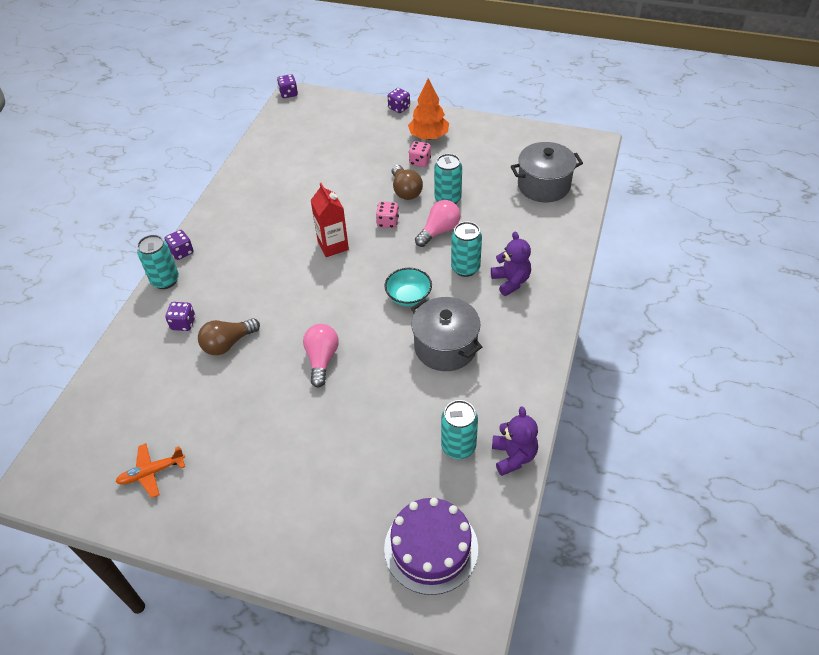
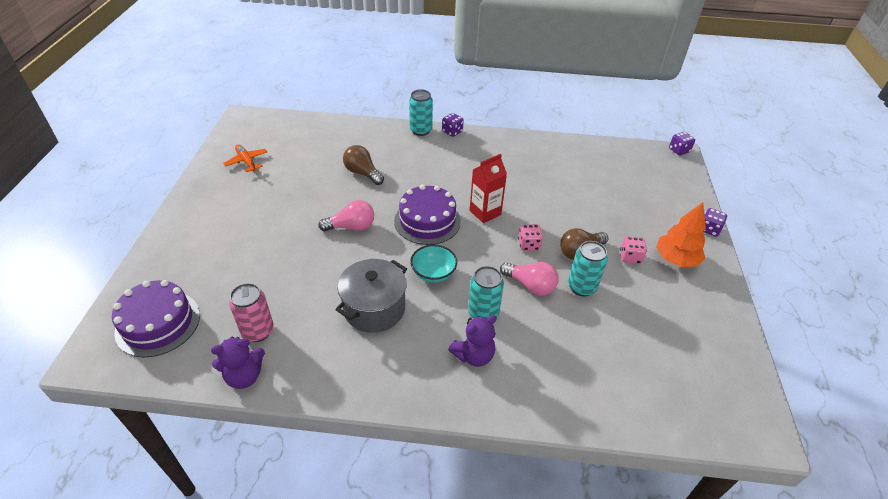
camera: 75 degrees right, 5 degrees down
purple dice [165,302,195,331] -> none
turquoise can [441,400,478,459] -> pink can [229,283,274,342]
grey pot [511,142,583,202] -> none
none -> purple cake [394,185,461,245]

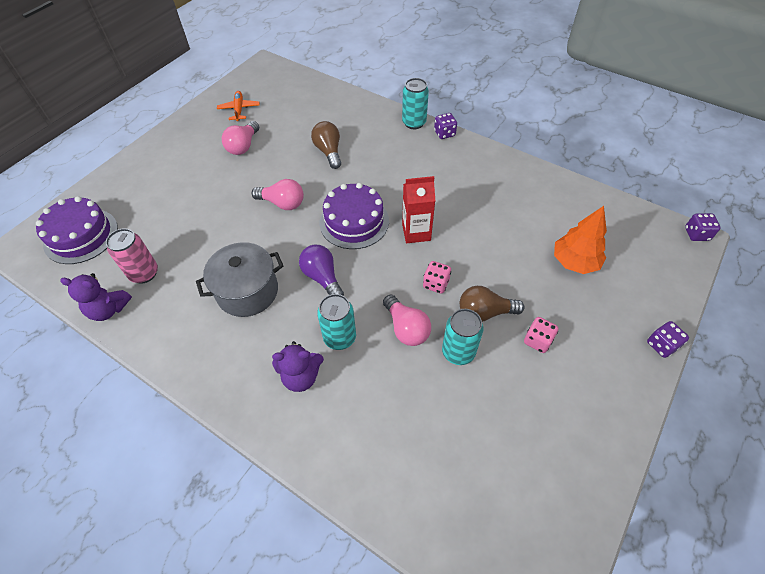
camera: 30 degrees right, 10 degrees up
turquoise bowl [410,245,457,283] -> purple light bulb [299,245,344,296]
orange tree [656,202,706,267] -> orange tree moved to [554,206,607,274]
none -> pink light bulb [222,121,259,155]

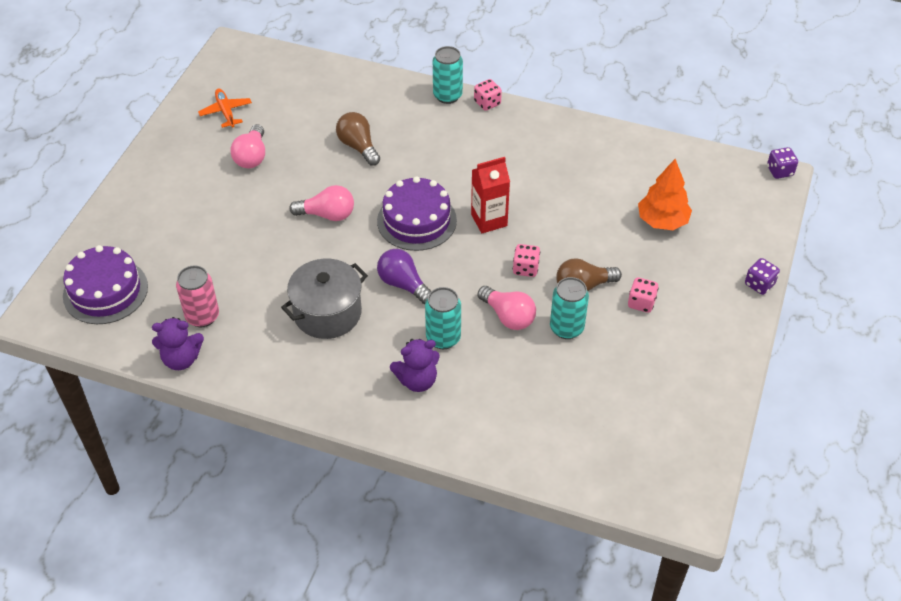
camera: 15 degrees left, 5 degrees down
purple dice [434,113,457,139] -> pink dice [474,79,502,111]

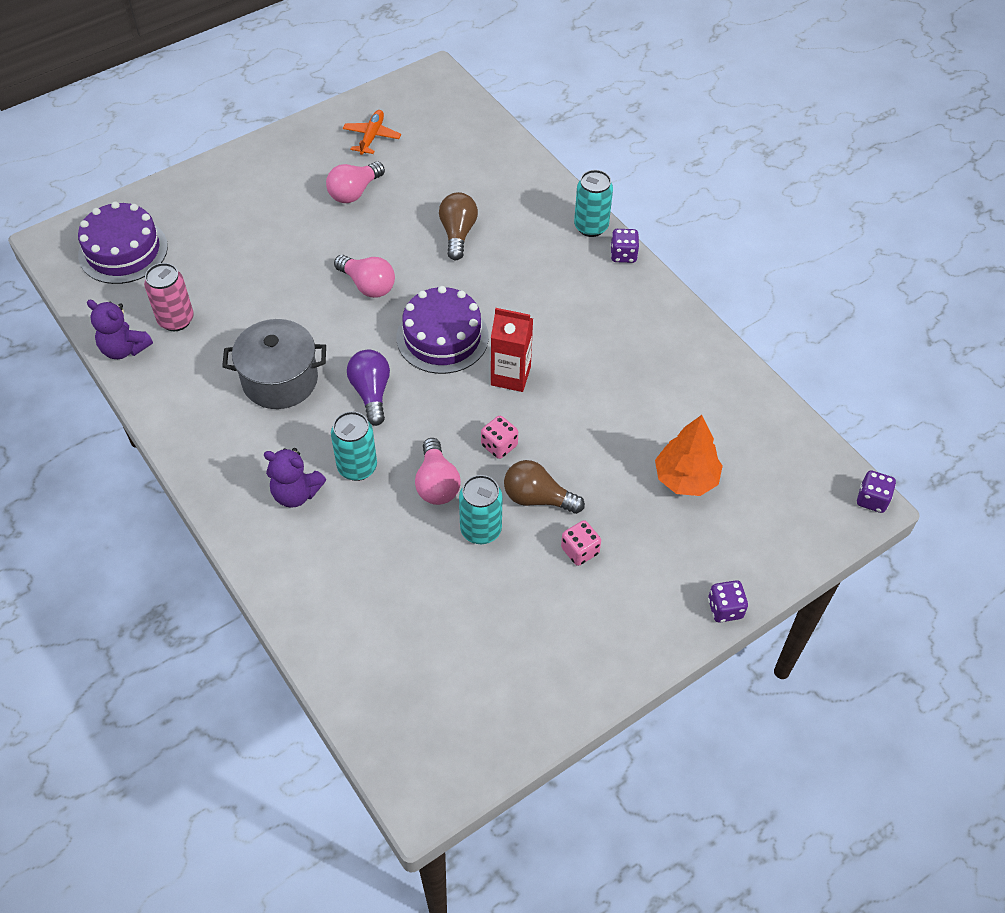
camera: 35 degrees right, 5 degrees up
pink dice [474,79,502,111] -> purple dice [611,229,639,263]

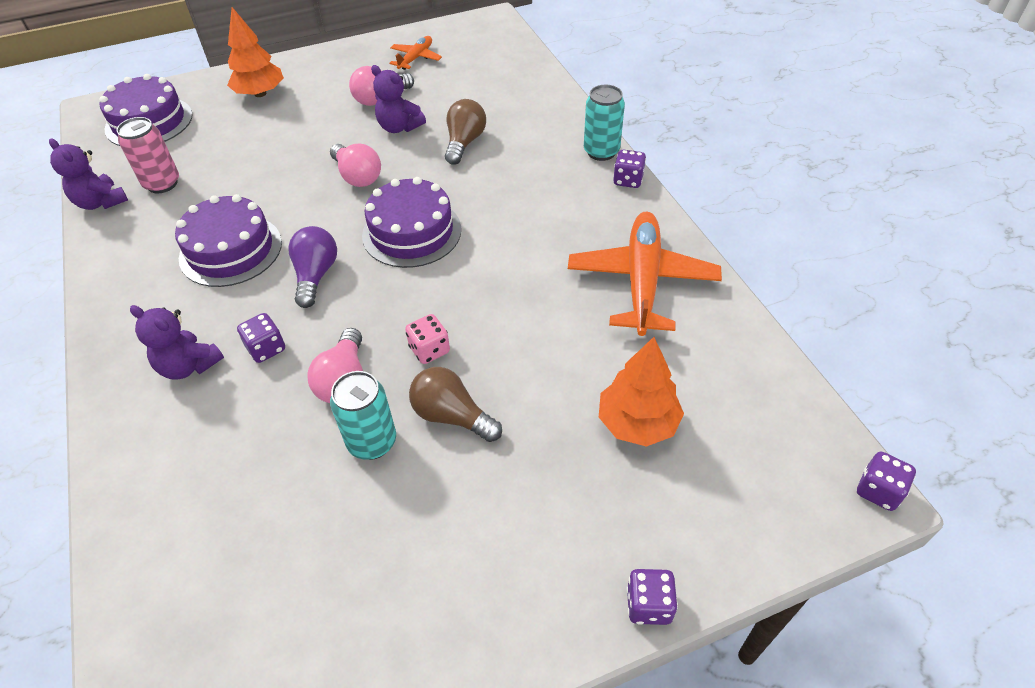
camera: 15 degrees right, 5 degrees down
grey pot [222,319,326,409] -> purple cake [175,194,282,287]
turquoise can [331,411,377,481] -> purple dice [237,313,285,363]
red carton [491,308,533,392] -> none
pink dice [561,520,601,566] -> none
none -> orange tree [227,7,284,97]
none -> purple teddy bear [371,65,426,133]
none -> orange plane [568,212,722,336]

